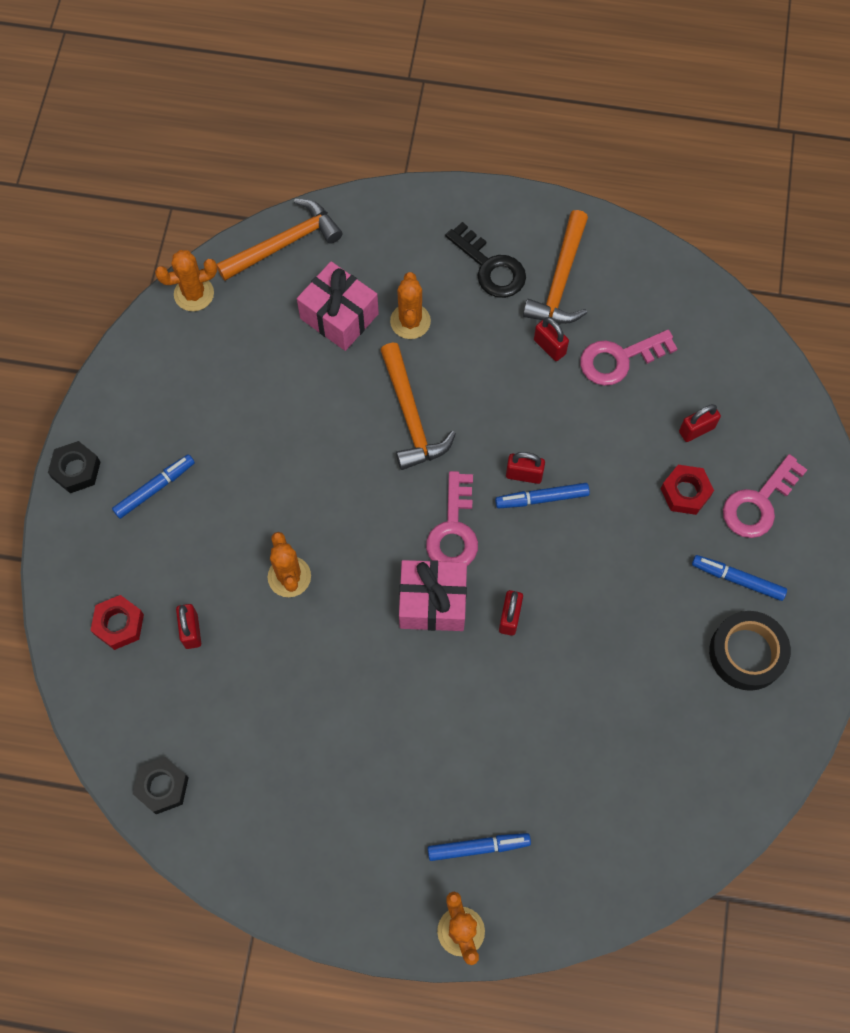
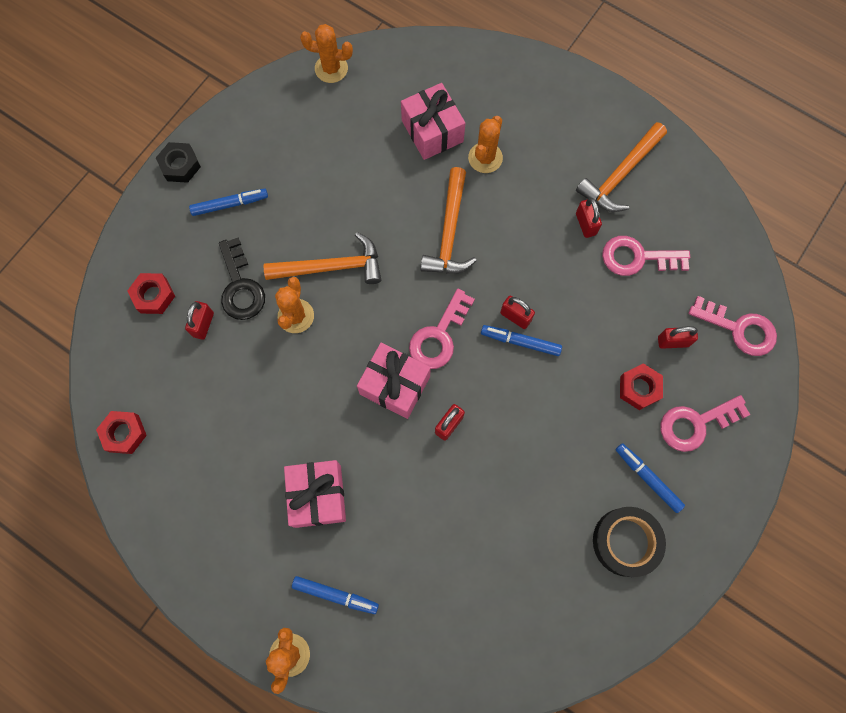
camera: 25 degrees right, 5 degrees up
black nut [133,757,189,814] -> red nut [96,411,147,454]
orange hammer [216,199,342,281] -> orange hammer moved to [263,232,381,284]
black key [445,222,526,298] -> black key moved to [219,238,265,320]
none -> pink gift [284,460,346,528]
none -> pink key [688,296,777,356]

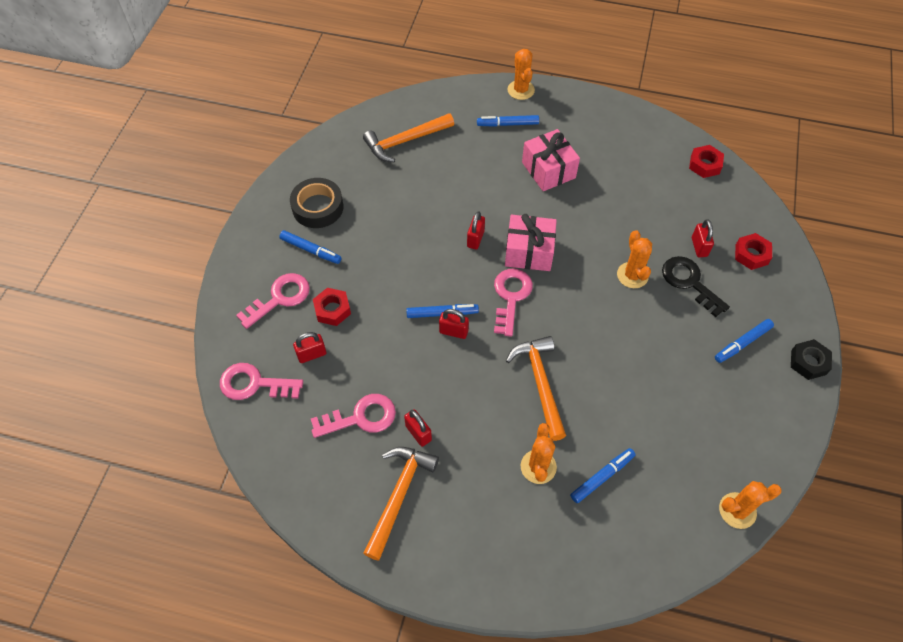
camera: 160 degrees right, 15 degrees down
orange hammer [263,232,381,284] -> orange hammer moved to [363,113,454,162]
pink gift [401,83,465,160] -> blue marker [570,448,635,503]

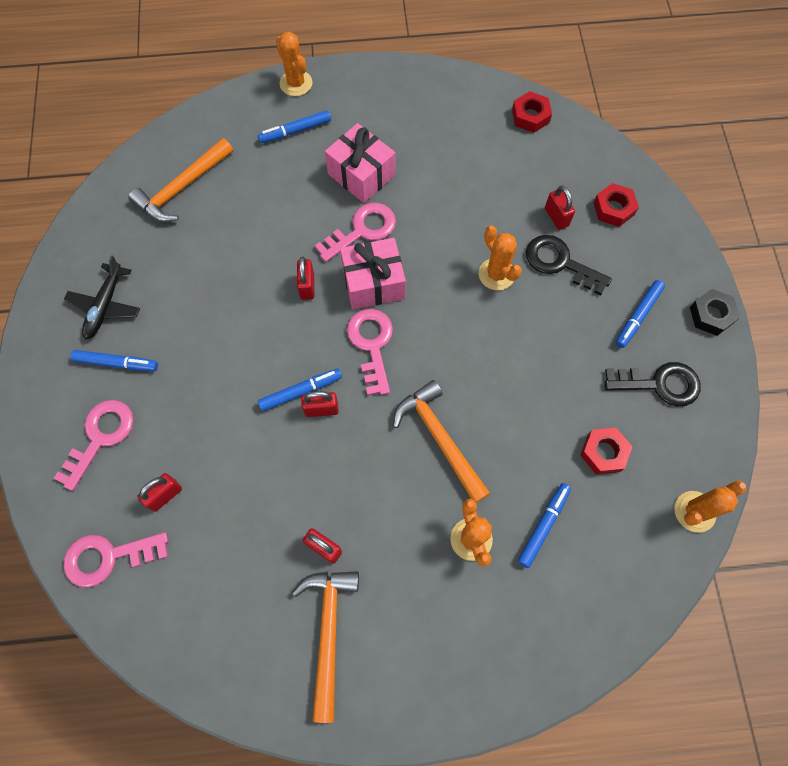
camera: 20 degrees left, 10 degrees up
black tape [290,178,344,228] -> black plane [64,255,140,340]
pink key [311,394,396,438] -> pink key moved to [315,203,396,262]
red nut [313,288,351,326] -> red nut moved to [580,428,632,475]
none -> black key [604,362,701,406]

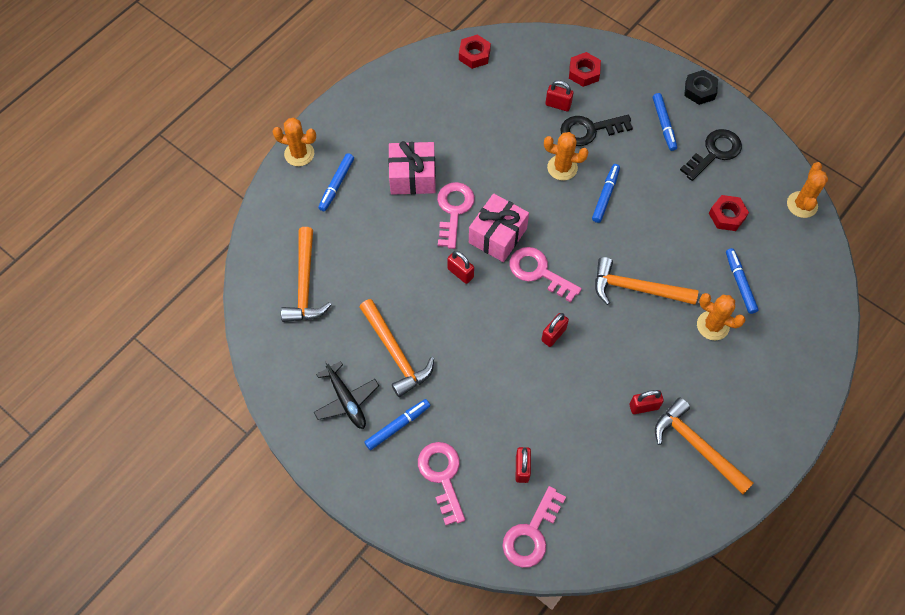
camera: 45 degrees left, 5 degrees down
blue marker [258,369,342,411] -> blue marker moved to [592,164,620,223]
none -> orange hammer [359,299,434,397]

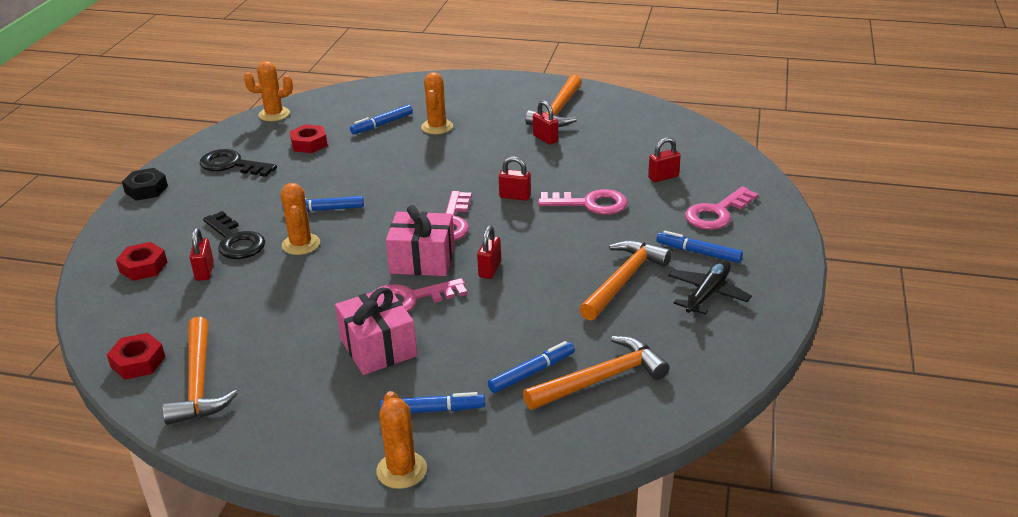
camera: 115 degrees left, 30 degrees down
pink key [502,486,566,568] -> pink key moved to [538,189,628,215]
orange hammer [595,257,698,305] -> orange hammer moved to [162,317,238,425]
blue marker [653,93,677,151] -> blue marker moved to [488,341,575,393]

